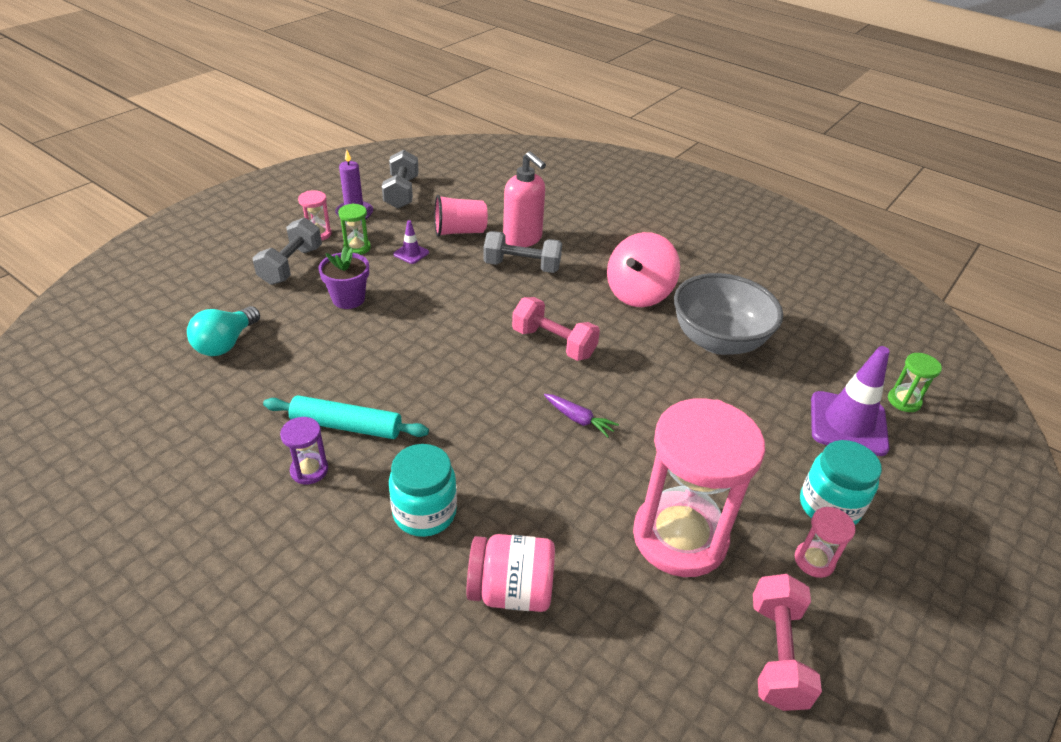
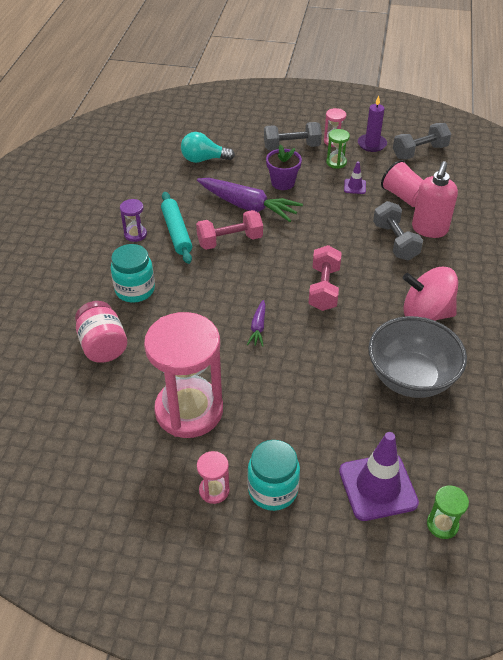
camera: 65 degrees right, 5 degrees up
pink dumbbell [753,574,822,711] -> pink dumbbell moved to [196,210,263,250]
none -> purple carrot [197,178,303,222]

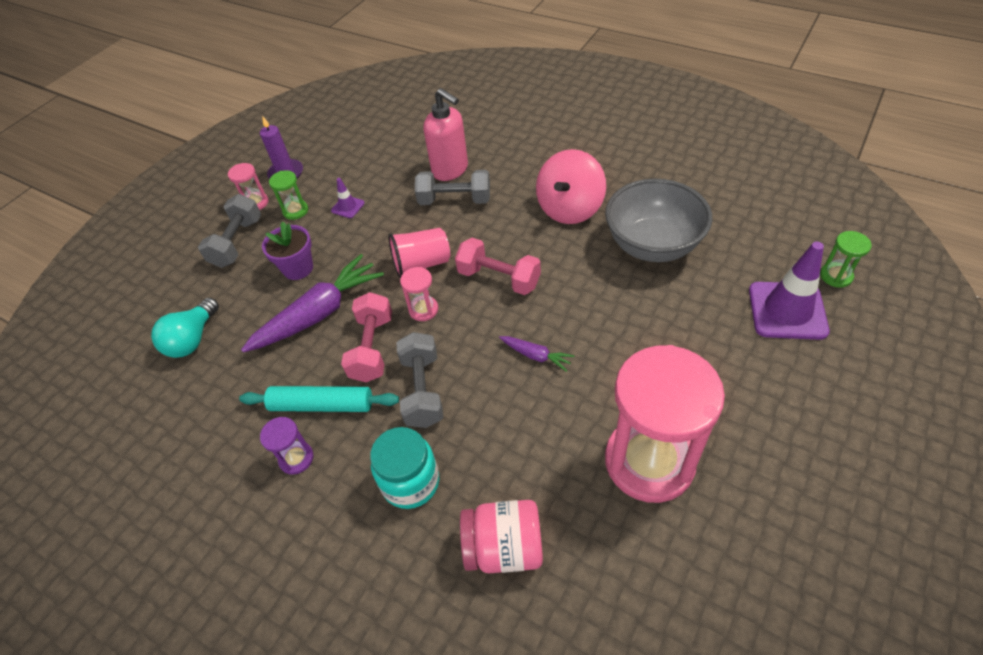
camera: 65 degrees left, 5 degrees up
pink hourglass [197,451,230,504] -> pink hourglass moved to [400,267,438,321]
turquoise jar [247,440,300,511] -> none
pink cup [381,160,423,207] -> pink cup moved to [388,228,450,278]
grey dumbbell [393,123,451,159] -> grey dumbbell moved to [396,332,443,428]

